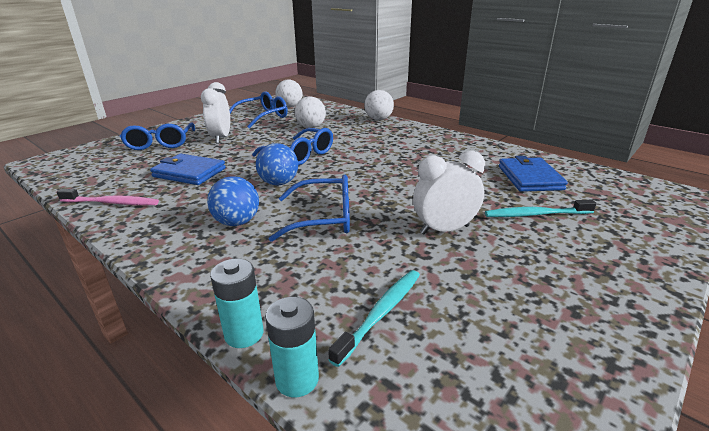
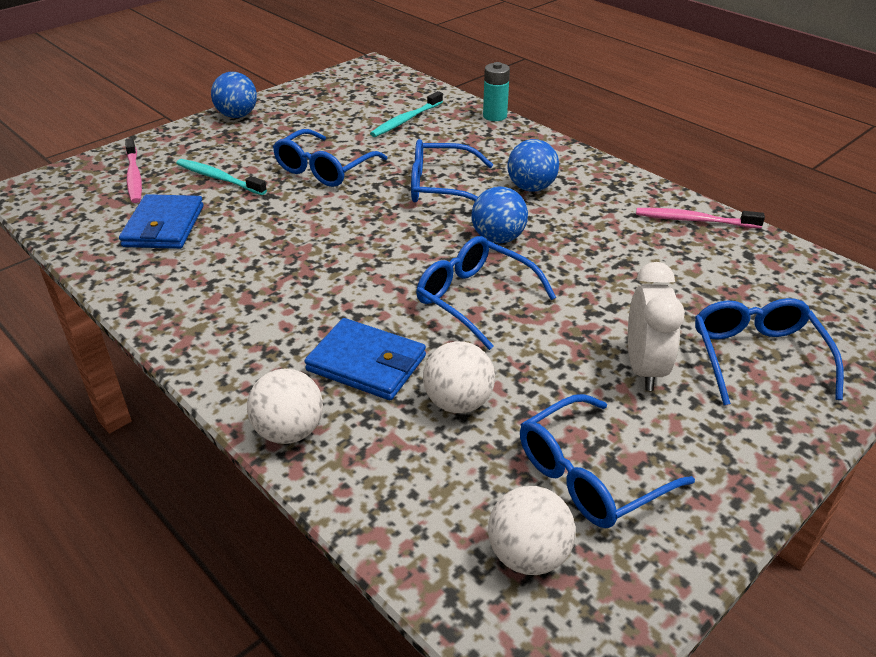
camera: 175 degrees left, 10 degrees up
blue wallet [150,154,226,185] -> blue wallet moved to [305,318,426,400]
turquoise battery [265,297,319,397] -> none
white clock [413,151,485,234] -> blue glasses [273,129,387,187]
turquoise toothbrush [485,200,596,217] -> turquoise toothbrush turned 150 degrees counterclockwise [176,159,267,195]
none -> pink toothbrush [125,138,142,203]
none -> blue ball [211,72,257,118]

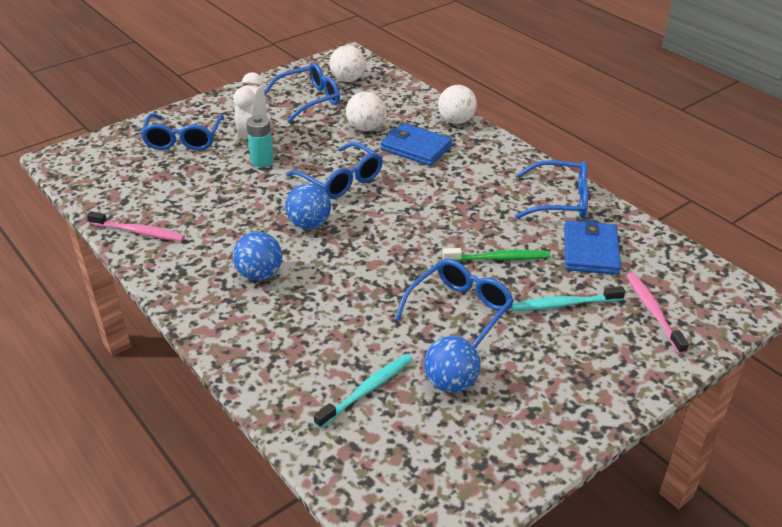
camera: 175 degrees left, 0 degrees up
turquoise toothbrush [176,159,267,195] -> turquoise toothbrush turned 135 degrees clockwise [511,286,625,311]
blue ball [211,72,257,118] -> blue ball moved to [424,336,481,393]
blue glasses [411,139,493,203] -> blue glasses moved to [515,160,589,219]
turquoise battery [483,62,510,121] -> turquoise battery moved to [246,115,274,167]
none -> green toothbrush [442,248,550,262]

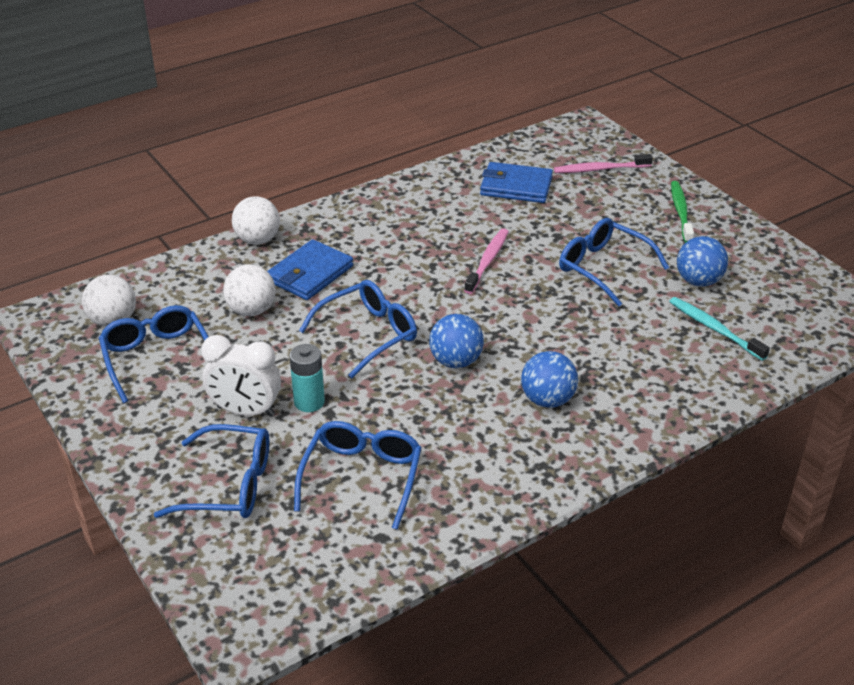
camera: 85 degrees left, 0 degrees up
pink toothbrush [87,211,185,241] -> pink toothbrush moved to [464,228,509,294]
green toothbrush [442,248,550,262] -> green toothbrush moved to [671,181,694,243]
turquoise toothbrush [511,286,625,311] -> none
blue glasses [515,160,589,219] -> blue glasses moved to [294,421,422,530]

